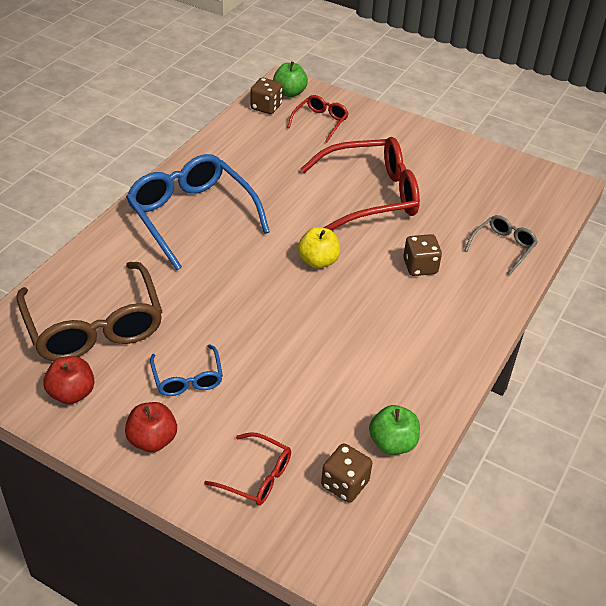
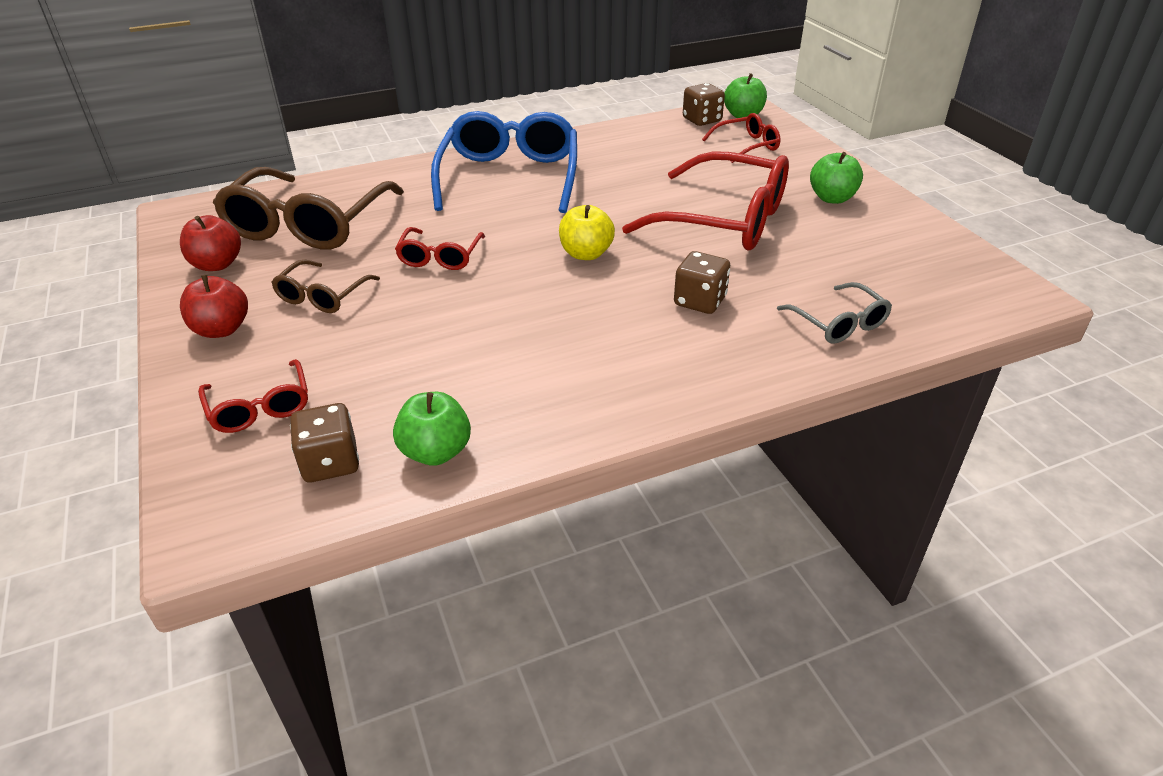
camera: 40 degrees right, 5 degrees down
blue glasses [150,344,223,396] -> brown glasses [271,259,380,313]
grey glasses [464,215,538,275] -> grey glasses turned 75 degrees clockwise [777,282,892,344]
none -> red glasses [395,227,485,270]
none -> green apple [810,152,863,204]

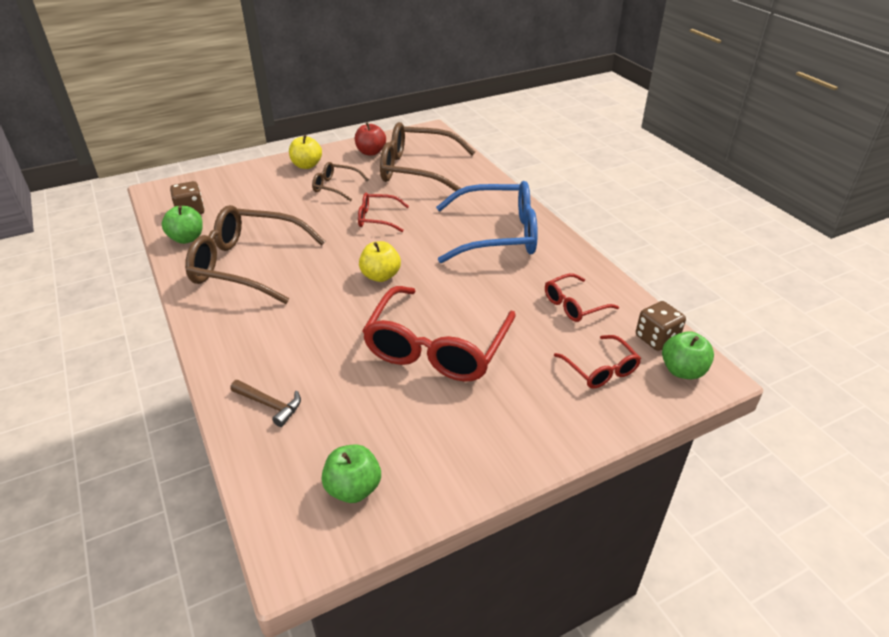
camera: 85 degrees right, 0 degrees up
red apple [180,275,248,338] -> yellow apple [289,135,322,169]
red glasses [198,359,308,433] -> red glasses moved to [545,273,619,322]
brown dice [674,251,730,314] -> none
grey glasses [777,282,892,344] -> brown hammer [230,380,301,427]
green apple [810,152,863,204] -> green apple moved to [322,445,381,503]
none -> brown glasses [185,205,325,304]

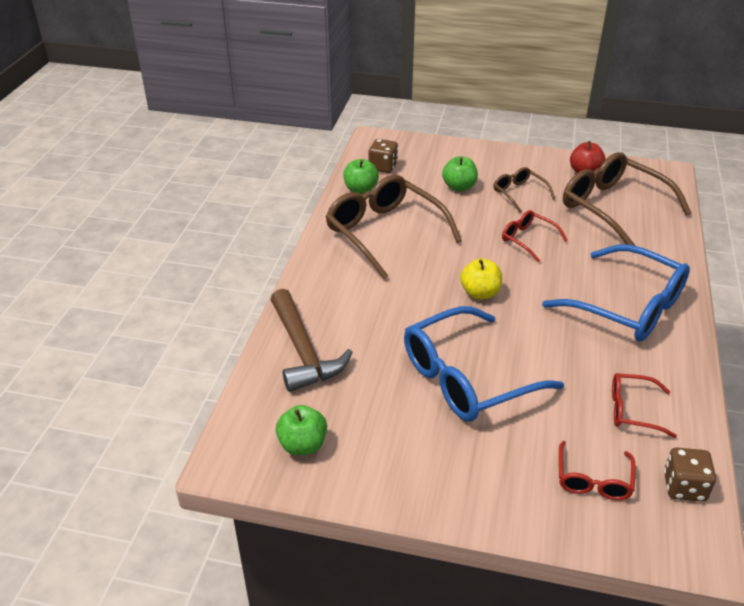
camera: 40 degrees right, 0 degrees up
brown hammer [230,380,301,427] -> brown hammer [270,289,353,392], size x1.96
yellow apple [289,135,322,169] -> none
red glasses [362,286,516,382] -> blue glasses [404,306,564,422]
green apple [662,331,714,379] -> green apple moved to [442,156,478,191]

